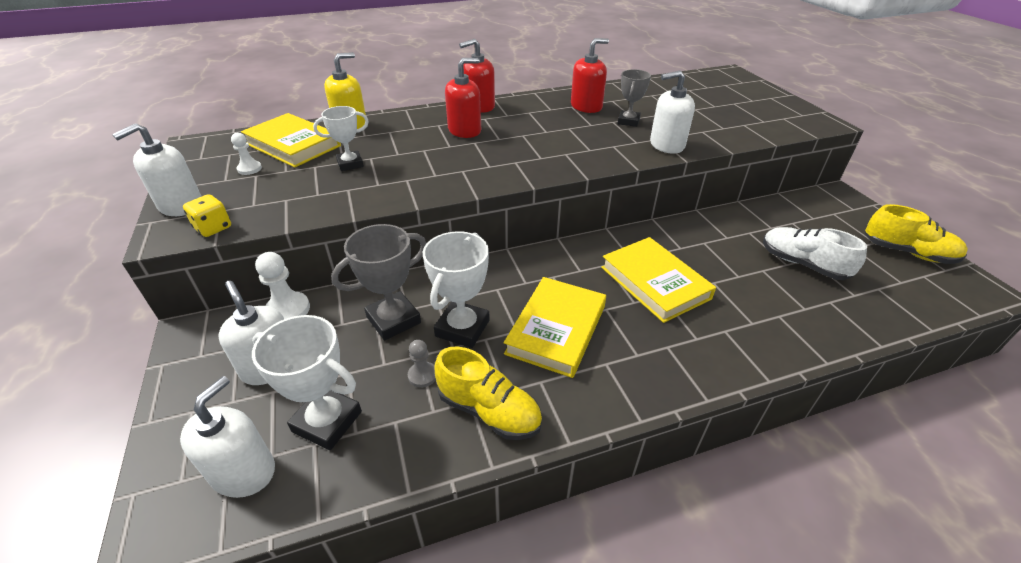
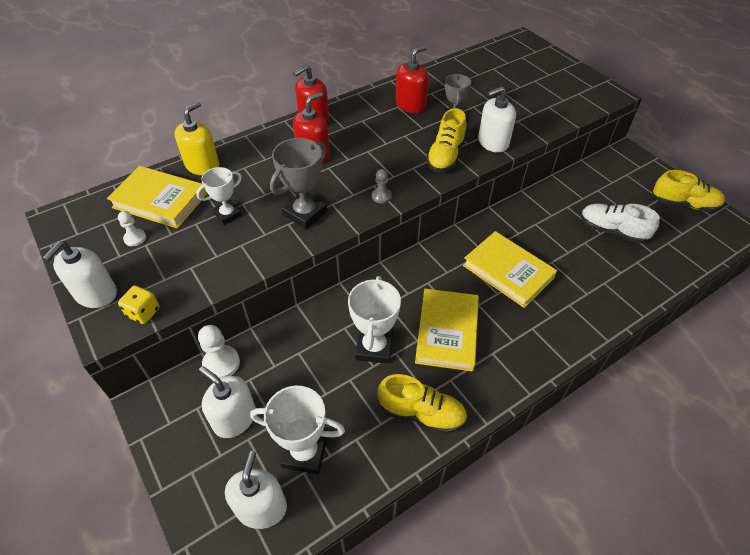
camera: 15 degrees left, 10 degrees up
grey trophy [331,224,427,341] -> grey trophy moved to [270,138,327,229]
grey pawn [408,340,436,388] -> grey pawn moved to [372,169,392,204]
none -> yellow shoe [426,108,466,172]

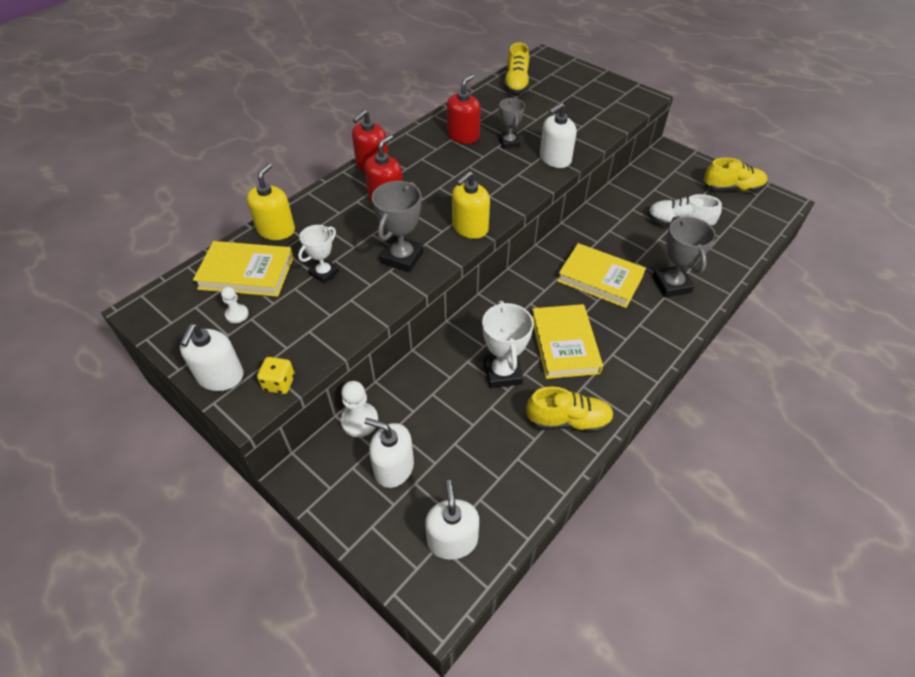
camera: 15 degrees left, 0 degrees up
white trophy [250,386,345,474] -> none
grey pawn [372,169,392,204] -> yellow soap dispenser [452,171,490,239]
yellow shoe [426,108,466,172] -> yellow shoe moved to [504,42,530,94]
none -> grey trophy [652,216,716,297]

